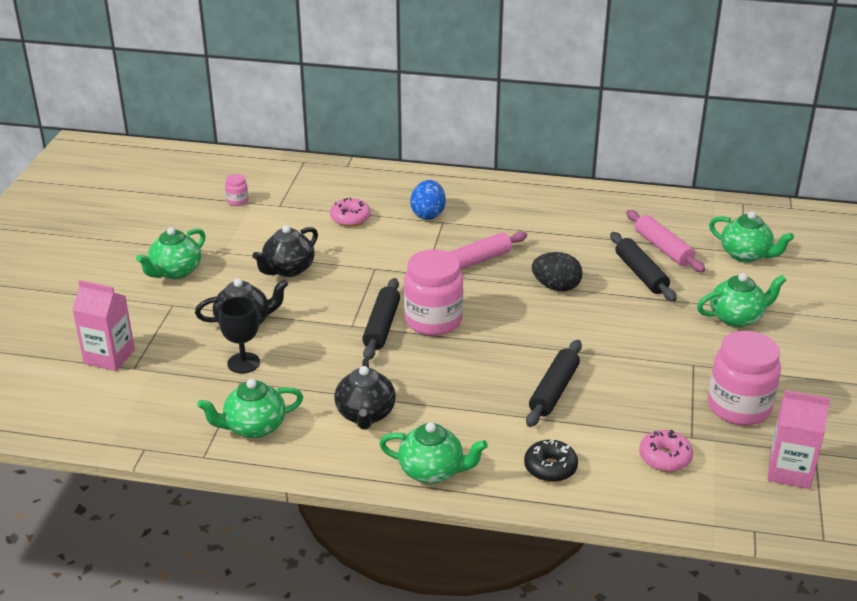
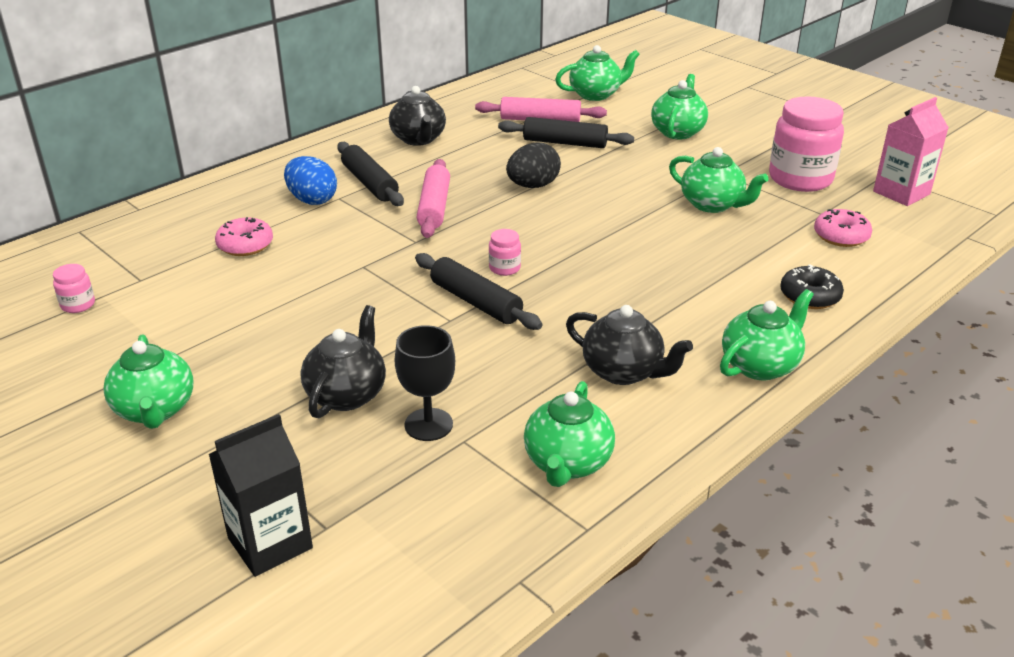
camera: 55 degrees left, 0 degrees up
pink carton [72,280,135,371] -> black carton [208,414,313,577]
black teapot [252,225,318,277] -> black teapot moved to [389,86,446,146]
pink jar [404,249,463,336] -> pink jar [489,229,521,276], size x0.43
black rolling pin [526,340,582,427] -> black rolling pin moved to [337,142,404,206]
none -> green teapot [669,147,769,213]

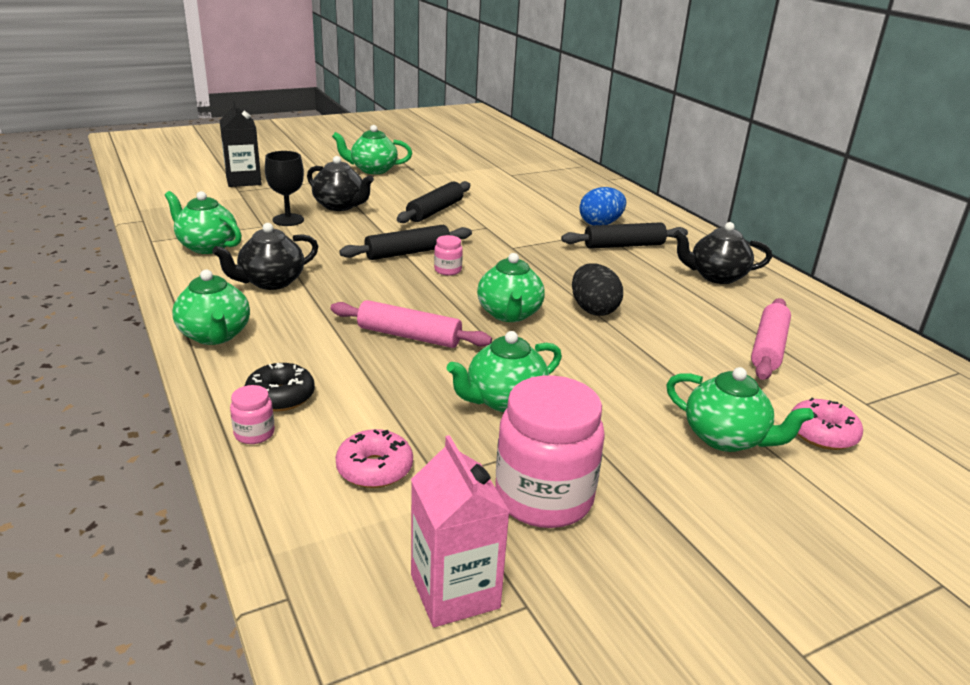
camera: 105 degrees right, 5 degrees down
pink jar [53,264,95,313] -> pink jar moved to [230,385,275,444]
pink donut [215,217,273,256] -> pink donut moved to [791,398,863,450]
pink rolling pin [417,159,450,238] -> pink rolling pin moved to [331,300,492,348]
black rolling pin [498,117,634,148] -> black rolling pin moved to [397,181,470,223]
green teapot [555,45,640,101] -> green teapot moved to [477,253,545,322]

